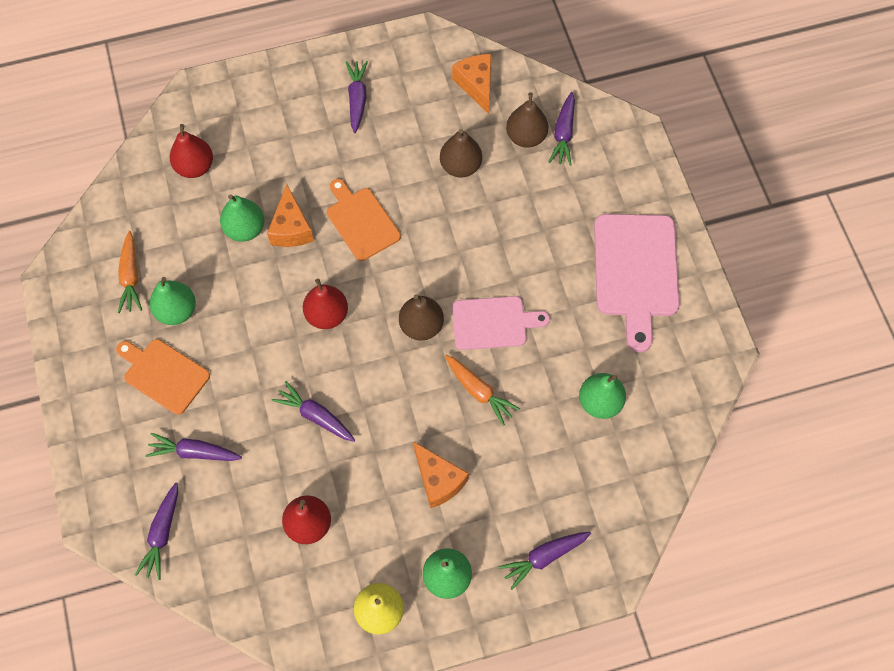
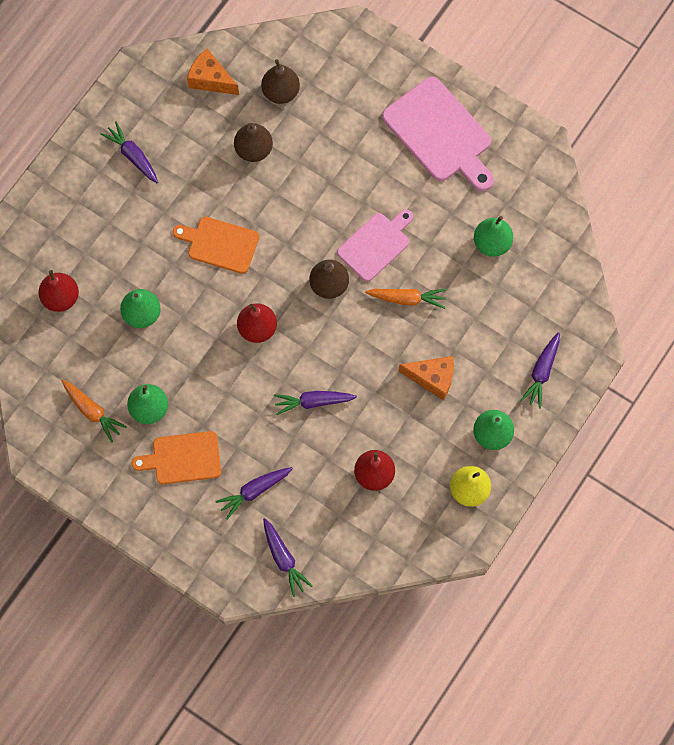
camera: 40 degrees left, 5 degrees up
orange cheese [267,184,314,247] -> none
purple carrot [549,92,575,166] -> none

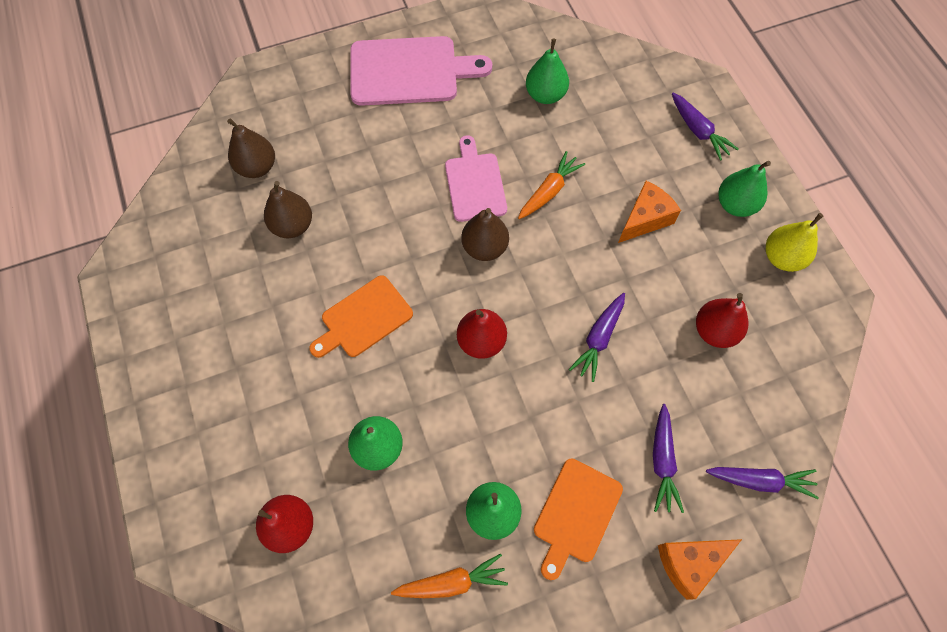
camera: 55 degrees left, 5 degrees down
purple carrot [101,121,158,183] -> none
orange cheese [187,48,239,95] -> orange cheese moved to [658,539,742,600]

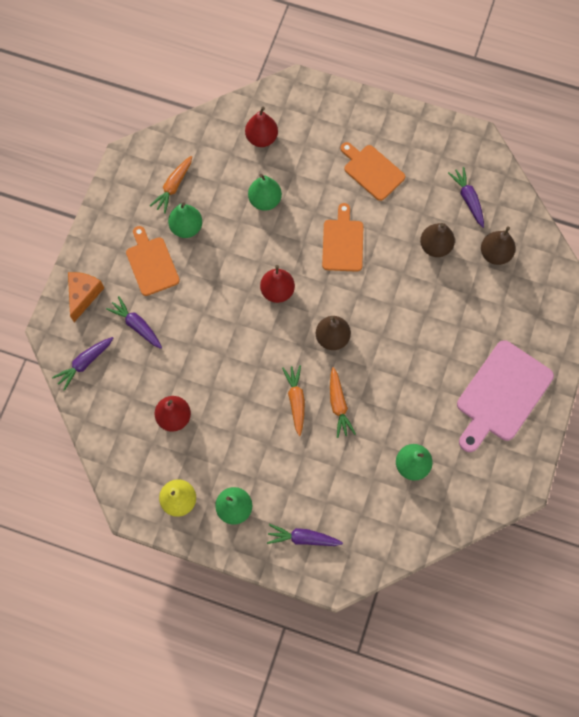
camera: 130 degrees right, 5 degrees up
pink cutting board [445,135,507,222] -> none
purple carrot [569,293,625,382] -> purple carrot moved to [448,167,484,228]
orange cheese [618,181,681,243] -> none
none -> orange carrot [282,365,305,436]
none -> orange cutting board [341,142,405,201]

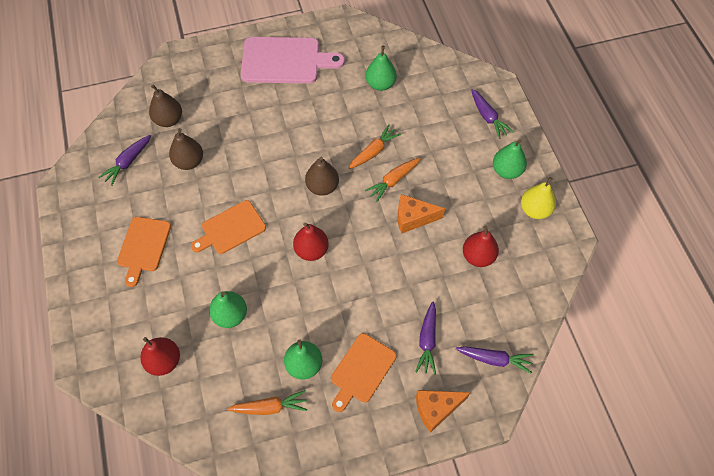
camera: 125 degrees left, 10 degrees down
none -> orange cheese [397,194,445,234]

